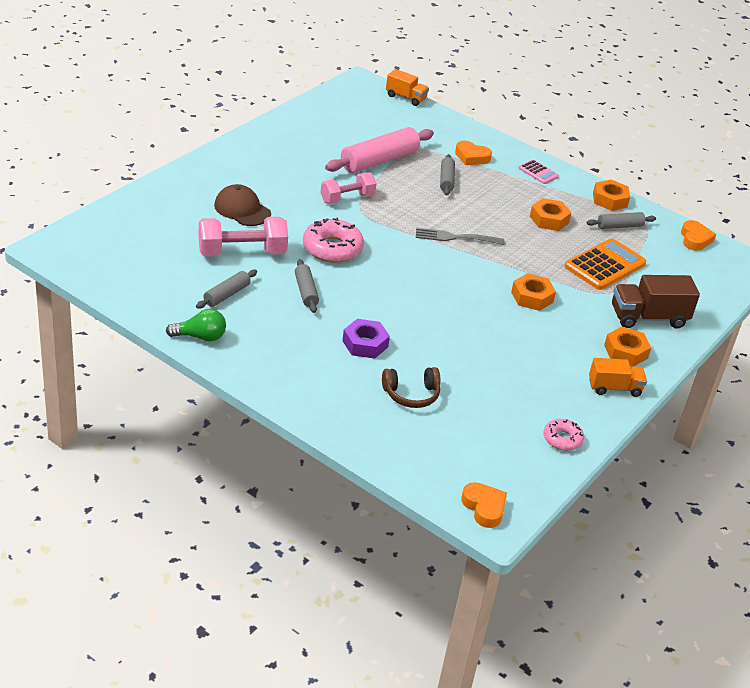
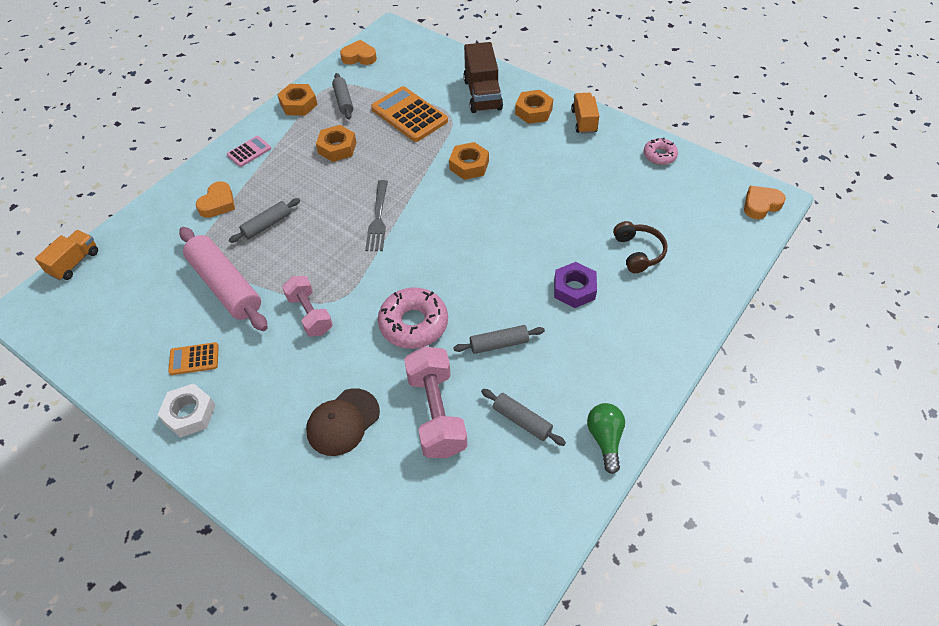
camera: 85 degrees left, 15 degrees up
grey rolling pin [440,154,455,196] -> grey rolling pin turned 45 degrees counterclockwise [229,198,300,243]
none -> white nut [158,383,216,438]
none -> orange calculator [168,342,219,375]

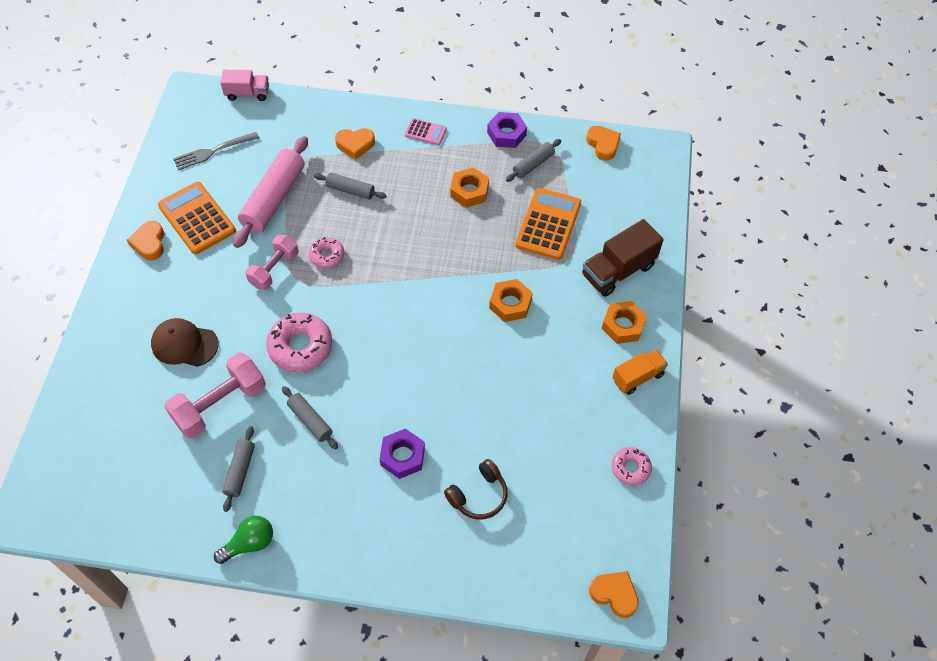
camera: 60 degrees right, 5 degrees up
orange truck [35,230,98,280] -> pink truck [220,70,269,101]
white nut [158,383,216,438] -> orange heart [127,221,164,261]
orange calculator [168,342,219,375] -> orange calculator [158,182,236,254], size x1.92
orange nut [277,84,317,116] -> purple nut [487,112,527,148]
grey fork [365,180,388,251] -> grey fork moved to [173,132,259,170]
none -> pink donut [309,237,344,268]

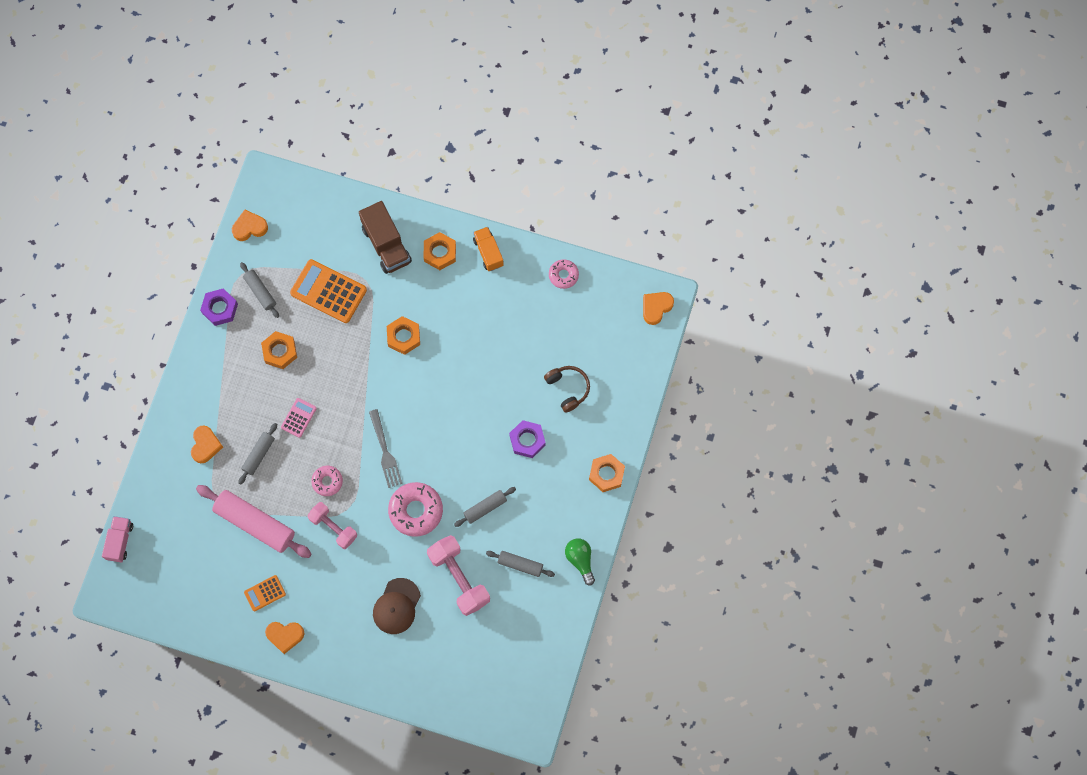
camera: 80 degrees left, 15 degrees up
orange calculator [158,182,236,254] -> orange calculator [244,575,286,611], size x0.52
grey fork [173,132,259,170] -> grey fork moved to [369,409,402,488]
pink calculator [405,118,447,145] -> pink calculator moved to [281,398,317,438]
none -> orange nut [589,454,625,492]

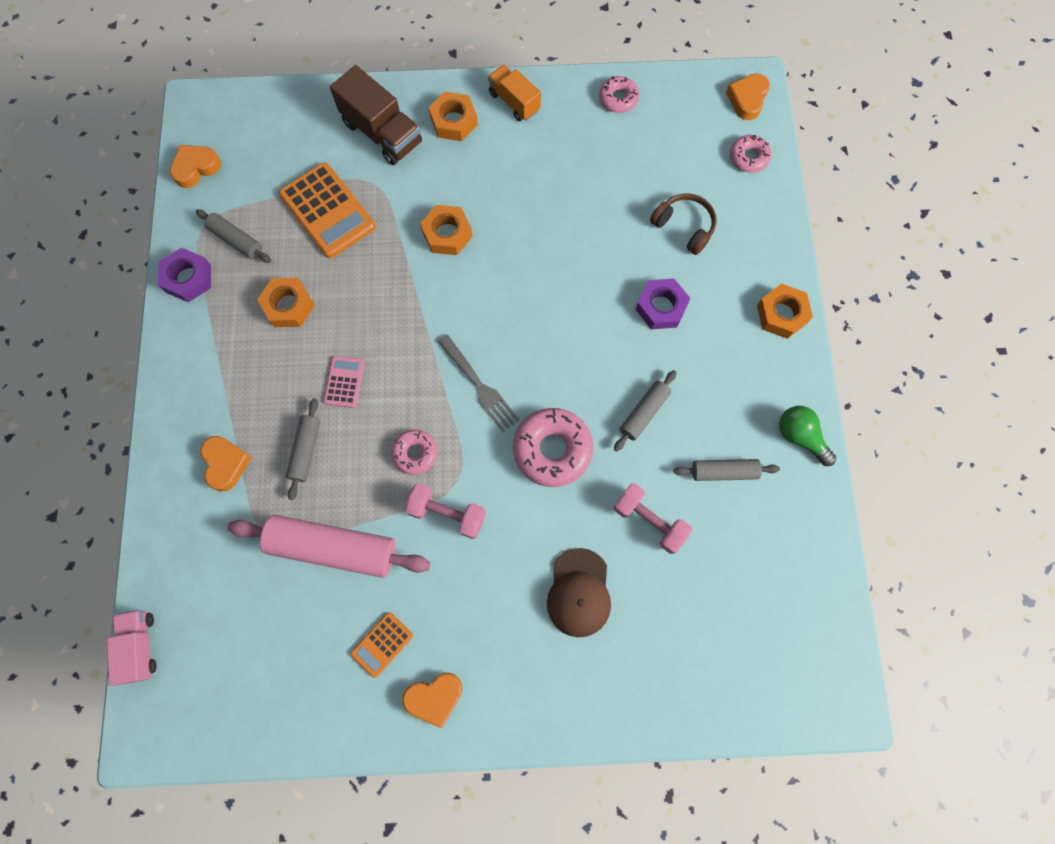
camera: 20 degrees left, 0 degrees up
orange calculator [290,259,367,323] -> orange calculator turned 135 degrees counterclockwise [279,162,376,258]
pink dumbbell [427,535,490,616] -> pink dumbbell [613,483,693,554], size x0.67
none -> pink donut [730,135,772,173]

